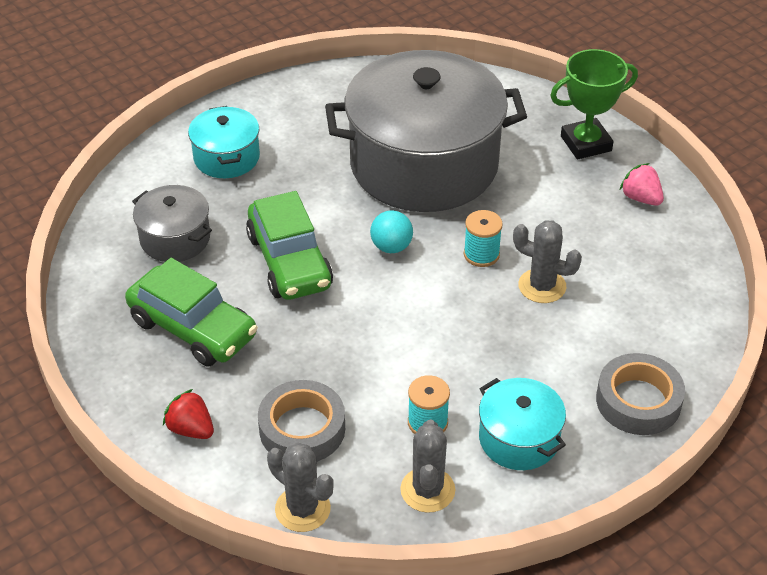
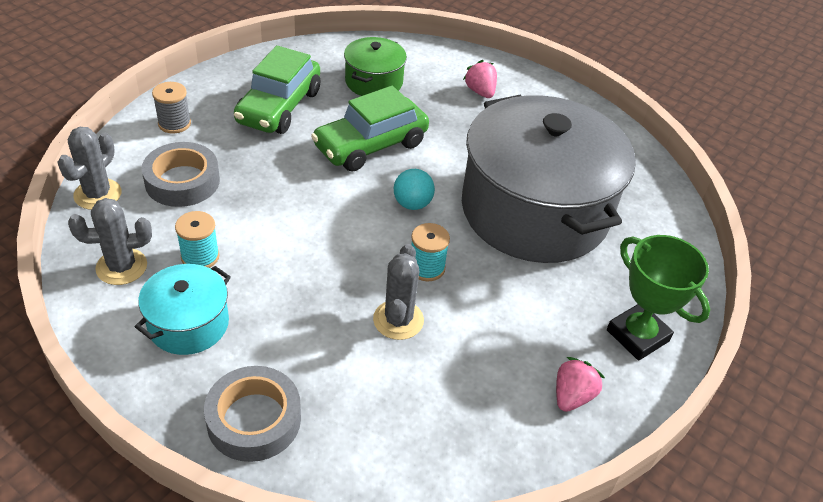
camera: 70 degrees right, 0 degrees up
grey pot [132,185,212,262] -> green pot [344,37,407,96]
red strawberry [163,389,214,439] -> grey spool [152,82,191,133]
turquoise pot [188,106,260,178] -> pink strawberry [463,60,497,98]

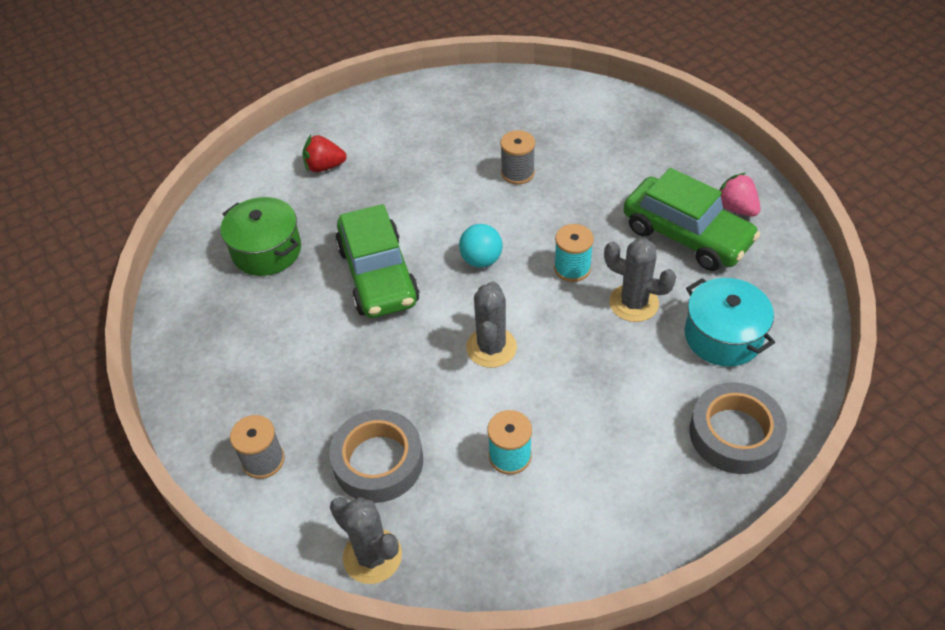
camera: 65 degrees left, 5 degrees up
grey cactus [68,198,152,285] -> grey cactus moved to [466,281,517,368]
turquoise pot [135,264,231,355] -> turquoise pot moved to [685,278,775,366]
green car [234,45,320,134] -> green car moved to [623,168,760,271]
grey pot [462,95,636,263] -> grey spool [500,130,535,185]
pink strawberry [463,60,497,98] -> red strawberry [303,135,347,172]
green trophy [607,235,710,361] -> none

